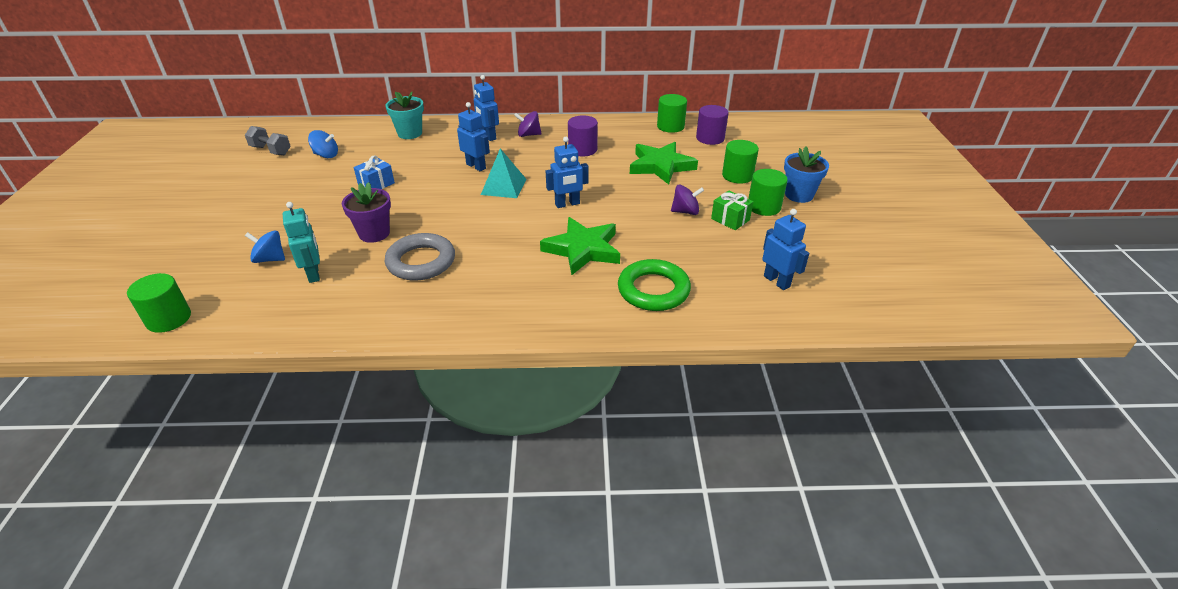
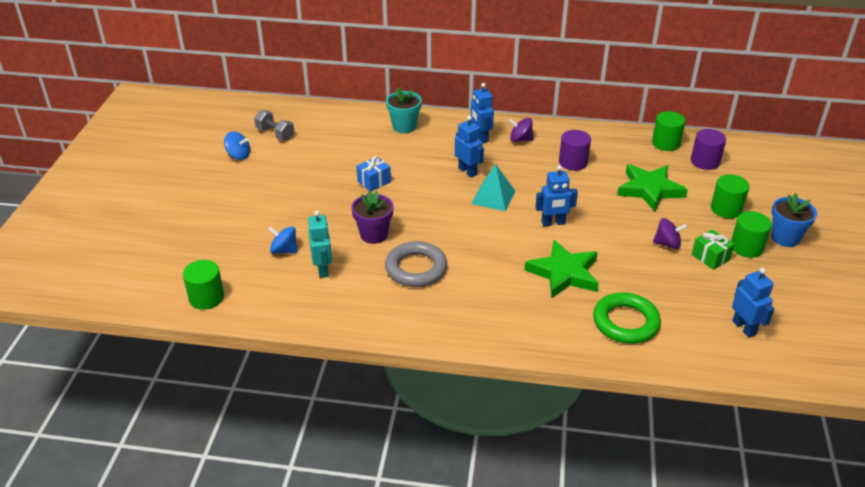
camera: 10 degrees right, 0 degrees up
blue spinning top [308,130,338,158] -> blue spinning top moved to [224,132,250,160]

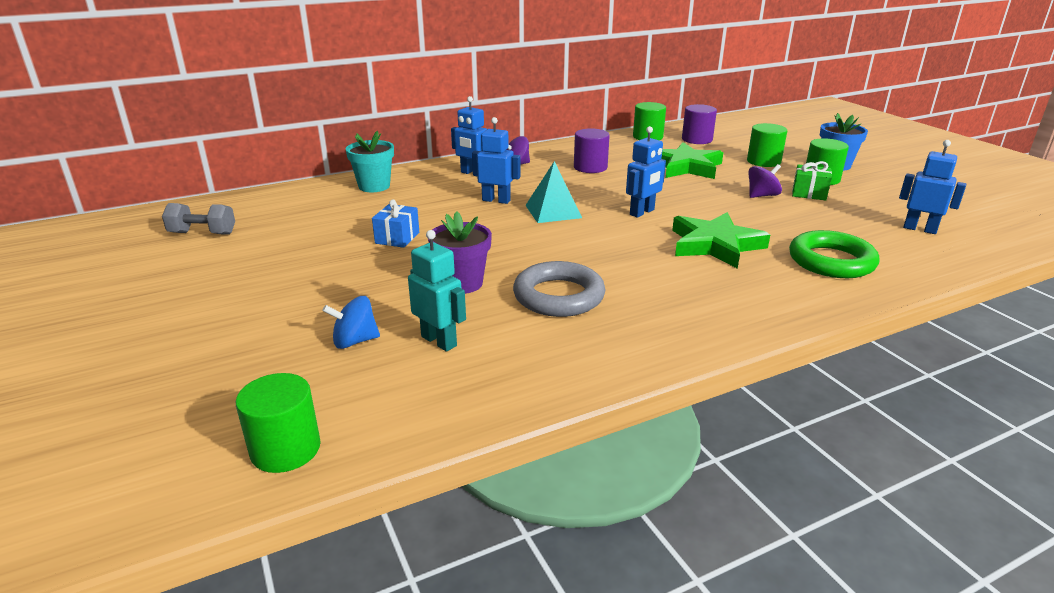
camera: 35 degrees left, 10 degrees down
blue spinning top [224,132,250,160] -> none

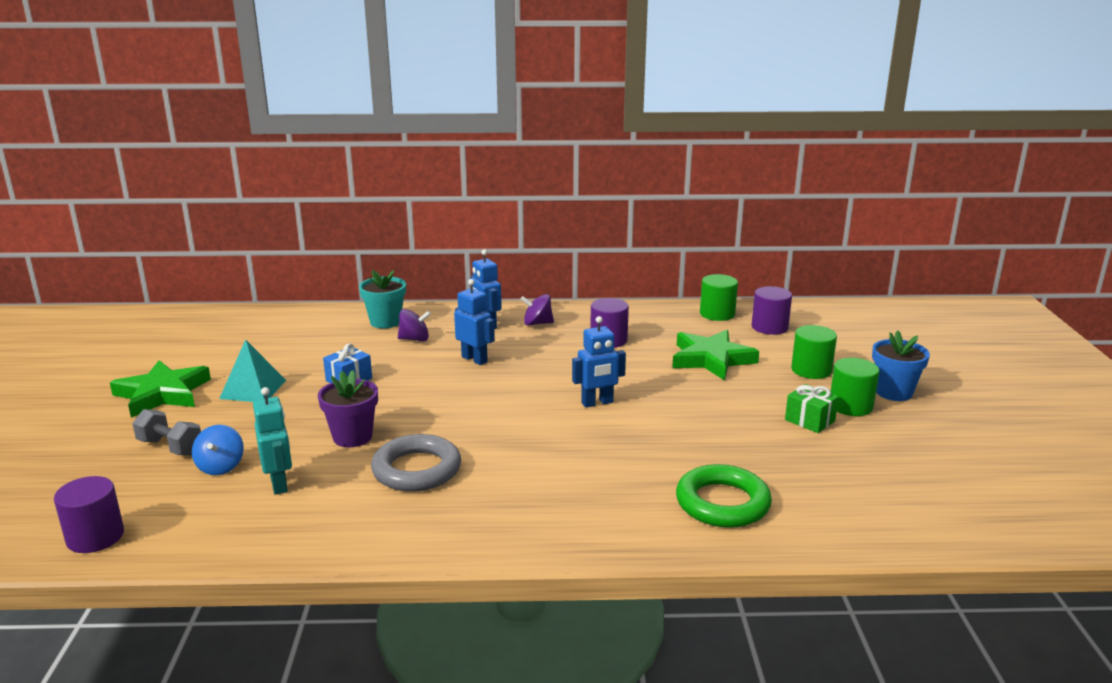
camera: 25 degrees right, 5 degrees down
grey dumbbell [162,203,235,235] -> grey dumbbell moved to [132,409,201,455]
green cylinder [236,373,321,473] -> purple cylinder [54,476,124,553]
blue spinning top [322,296,380,349] -> blue spinning top turned 105 degrees counterclockwise [192,425,244,475]
turquoise pyramid [526,161,582,223] -> turquoise pyramid moved to [219,339,286,402]
green star [672,212,770,269] -> green star moved to [110,360,211,418]
purple spinning top [748,164,782,198] -> purple spinning top moved to [398,309,431,341]
blue robot [899,140,966,234] -> none

